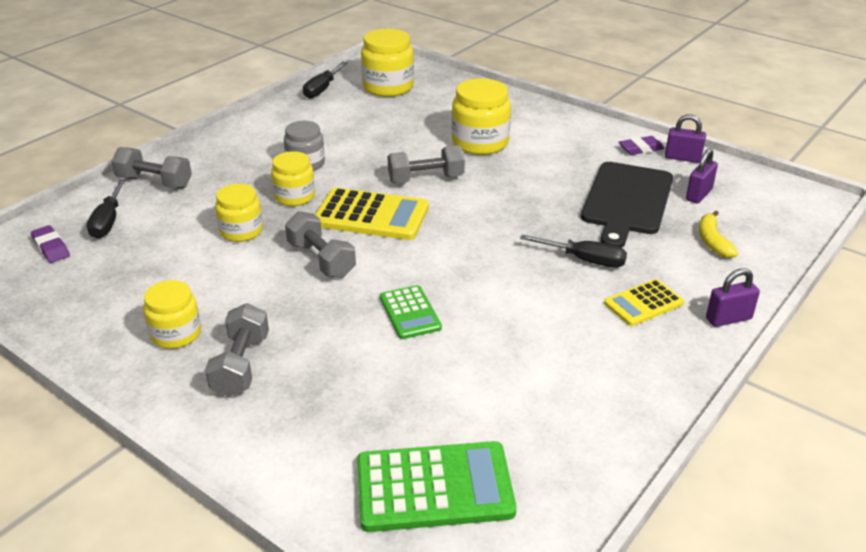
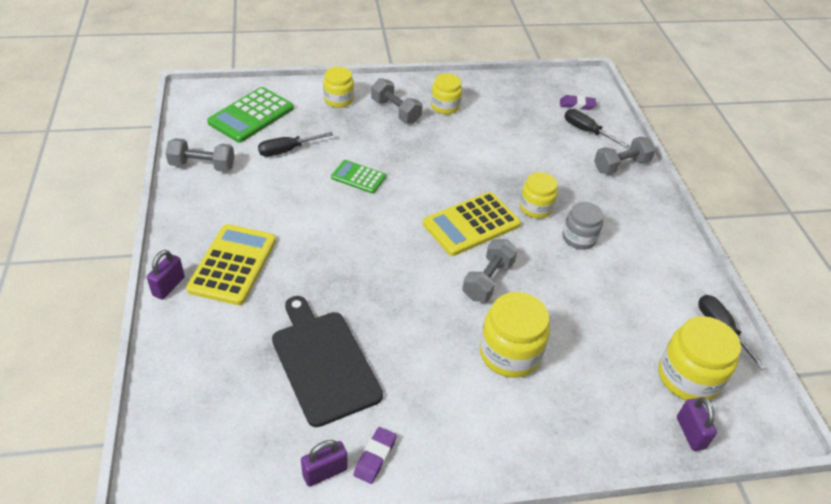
camera: 130 degrees right, 10 degrees up
yellow jar [215,184,263,242] -> yellow jar moved to [323,67,354,108]
grey dumbbell [285,211,356,278] -> grey dumbbell moved to [165,138,235,172]
black screwdriver [520,234,627,268] -> black screwdriver moved to [258,132,333,157]
yellow calculator [604,279,684,326] -> yellow calculator [186,224,276,305], size x1.70
purple padlock [686,148,718,204] -> purple padlock moved to [677,397,717,451]
yellow banana [699,211,738,258] -> none

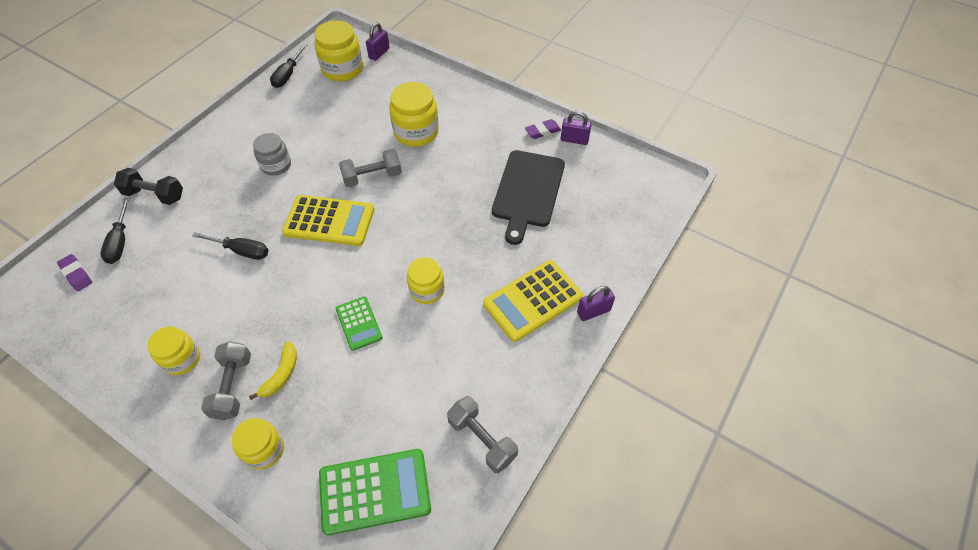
camera: 135 degrees left, 10 degrees up
black screwdriver [258,132,333,157] -> black screwdriver moved to [192,232,269,260]
yellow jar [520,172,558,218] -> yellow jar moved to [407,257,445,304]
grey dumbbell [594,137,656,174] -> black dumbbell [114,168,183,205]
none -> yellow banana [249,342,297,400]

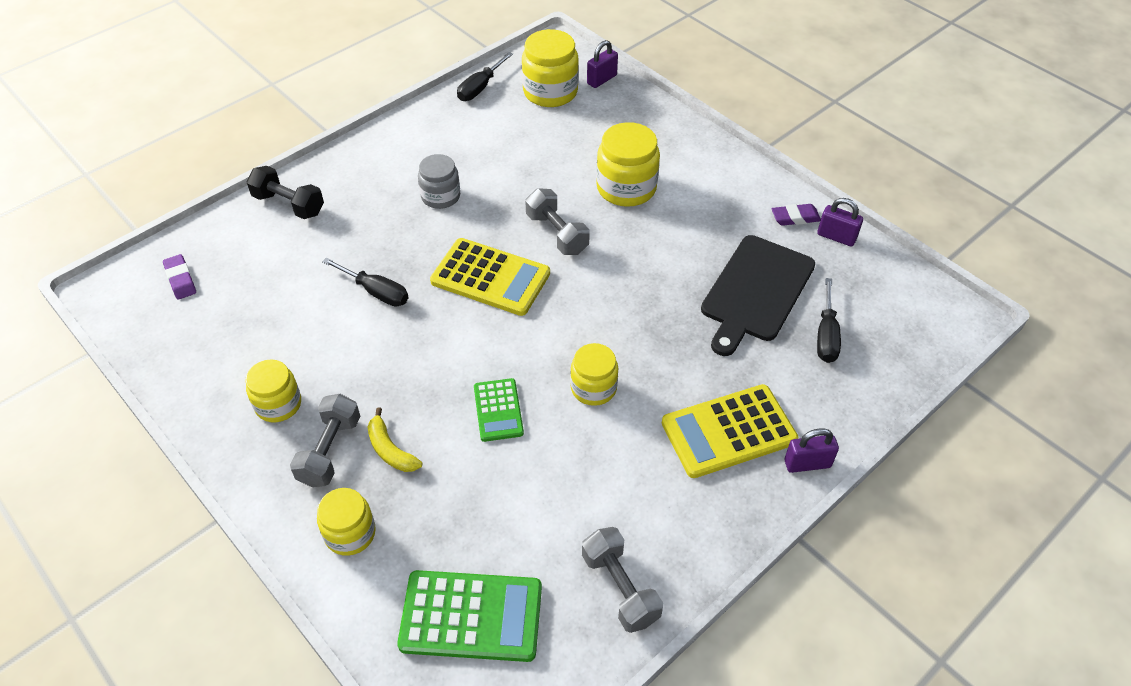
camera: 15 degrees right, 5 degrees down
black screwdriver [101,198,130,264] -> black screwdriver moved to [817,278,841,363]
yellow banana [249,342,297,400] -> yellow banana turned 105 degrees clockwise [368,407,422,472]
grey dumbbell [339,149,402,187] -> grey dumbbell turned 60 degrees clockwise [525,188,590,255]

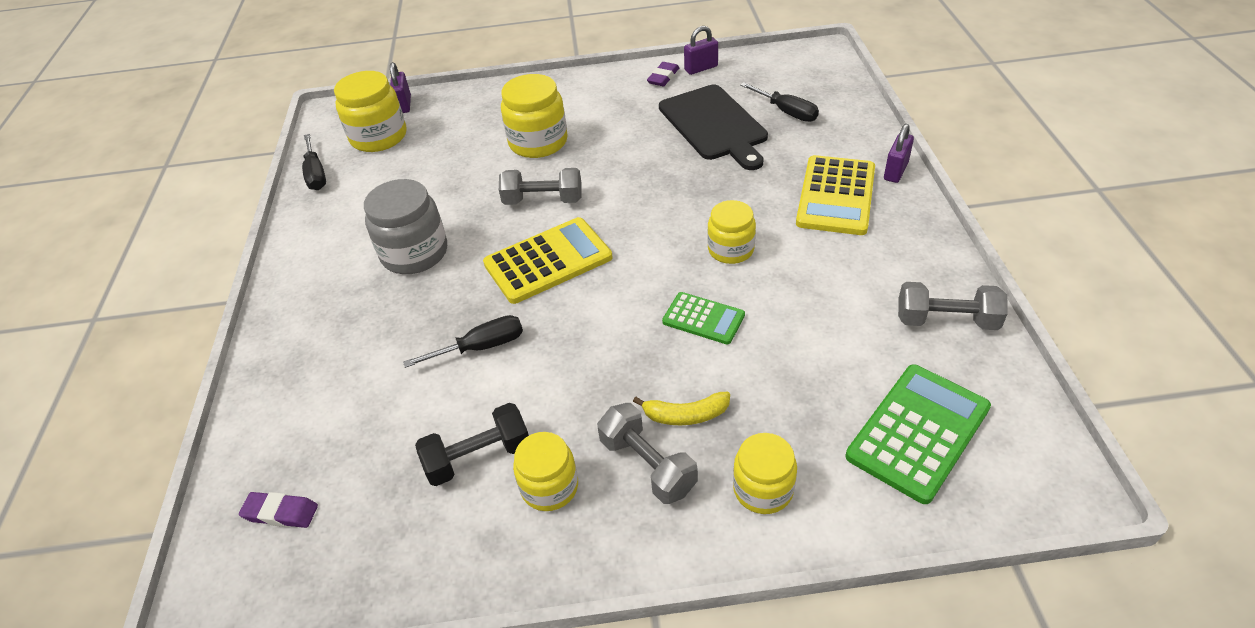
camera: 50 degrees left, 5 degrees down
black dumbbell [247,166,324,219] -> black dumbbell moved to [415,403,529,486]
grey jar [418,154,460,209] -> grey jar [364,179,447,274], size x1.54

